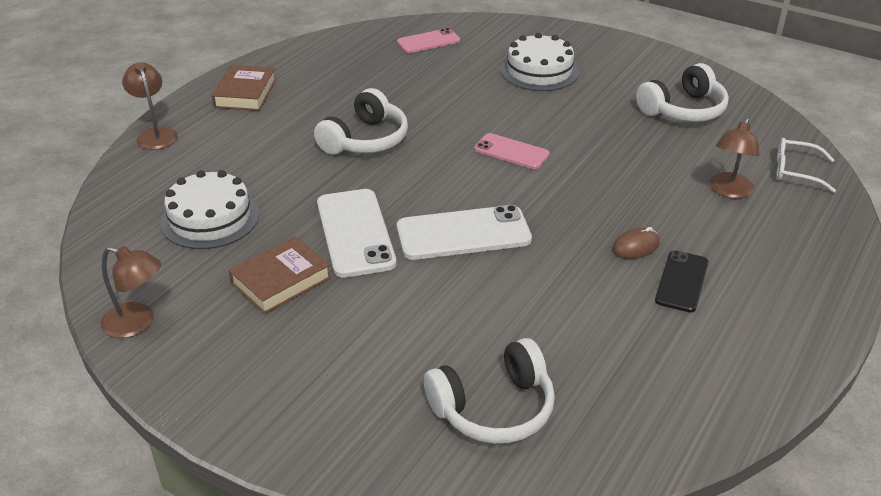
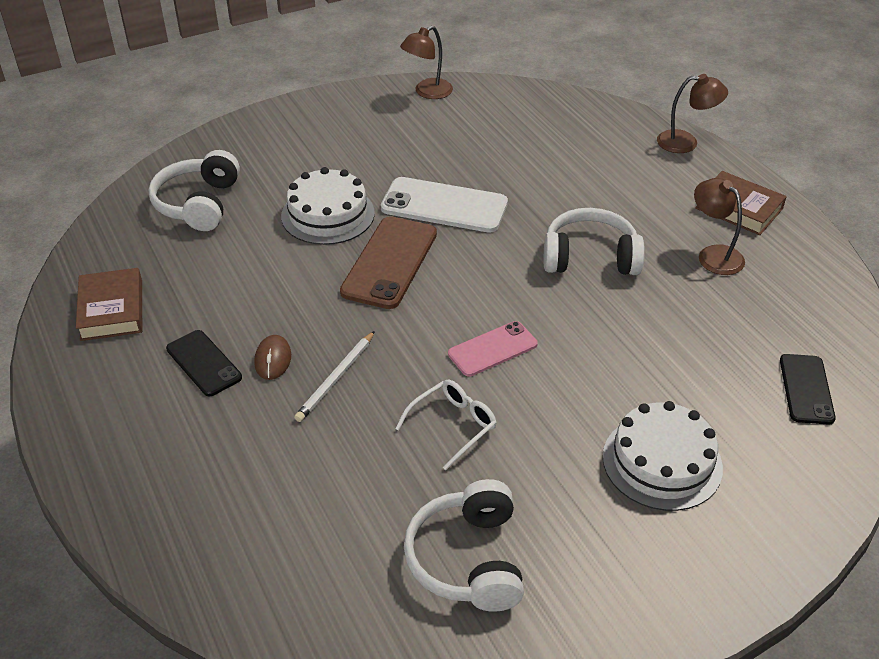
camera: 120 degrees right, 5 degrees up
white cake [161,170,259,249] -> white cake moved to [281,167,375,245]
brown book [229,237,331,314] -> brown book moved to [76,268,142,341]
white headphones [314,88,408,155] -> white headphones turned 120 degrees clockwise [544,208,645,275]
pink phone [397,28,460,53] -> black phone [780,354,836,425]
white phone [397,205,532,260] -> brown phone [340,216,437,309]
brown lamp [710,118,759,199] -> brown lamp moved to [694,178,745,275]
white glasses [776,138,836,193] -> white glasses moved to [395,380,497,470]
none -> white pencil [294,331,375,422]

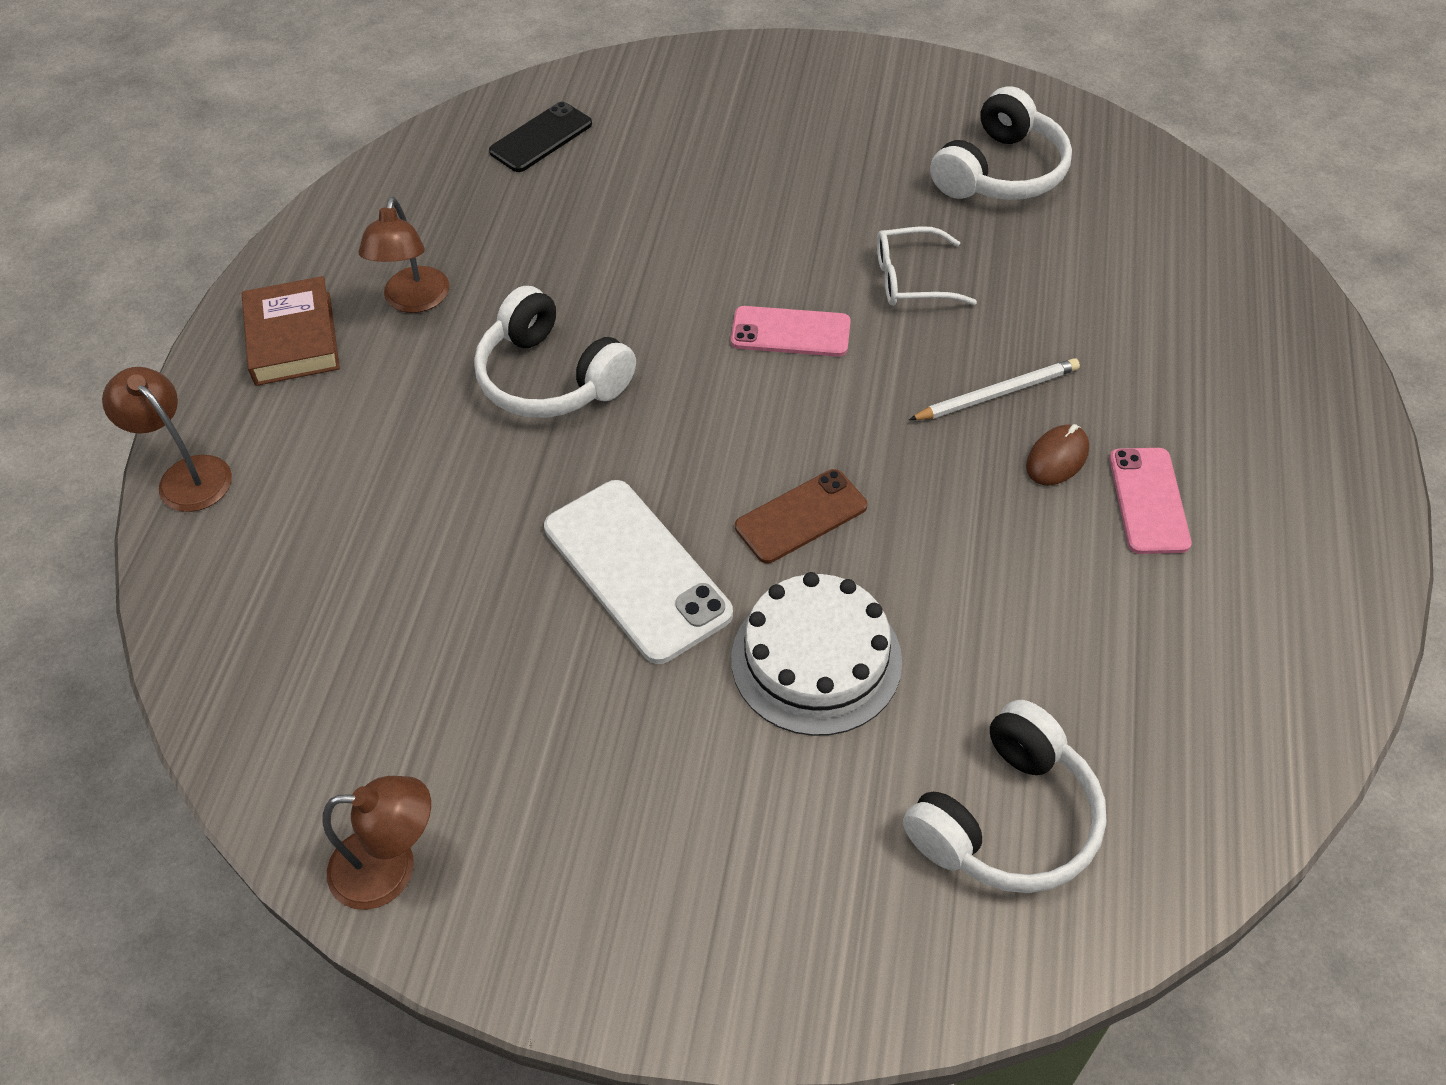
camera: 140 degrees left, 10 degrees up
brown book [76,268,142,341] -> none
black phone [166,330,242,396] -> pink phone [1109,448,1192,554]
brown phone [340,216,437,309] -> brown phone [735,469,867,563], size x0.62
white cake [603,401,723,511] -> none

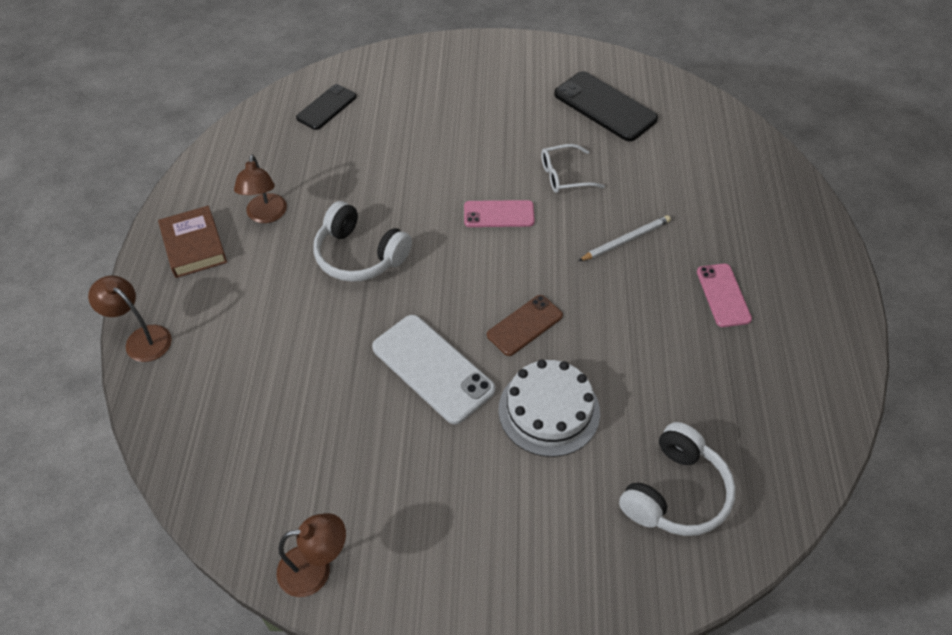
camera: 10 degrees left, 0 degrees up
white headphones [930,86,1072,200] -> black phone [554,71,658,141]
brown mouse [1026,424,1089,486] -> none

